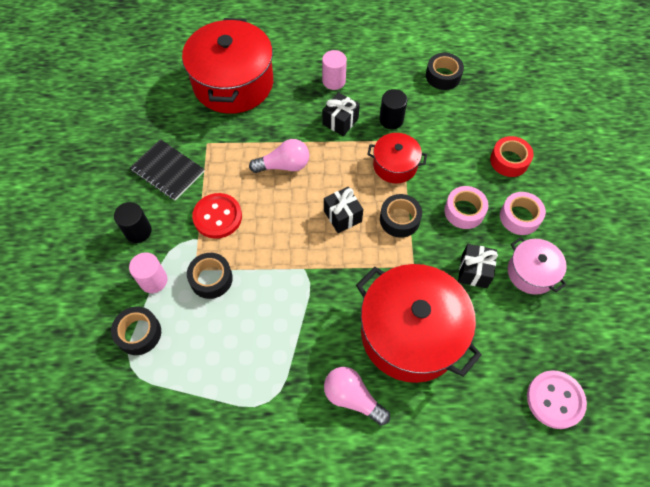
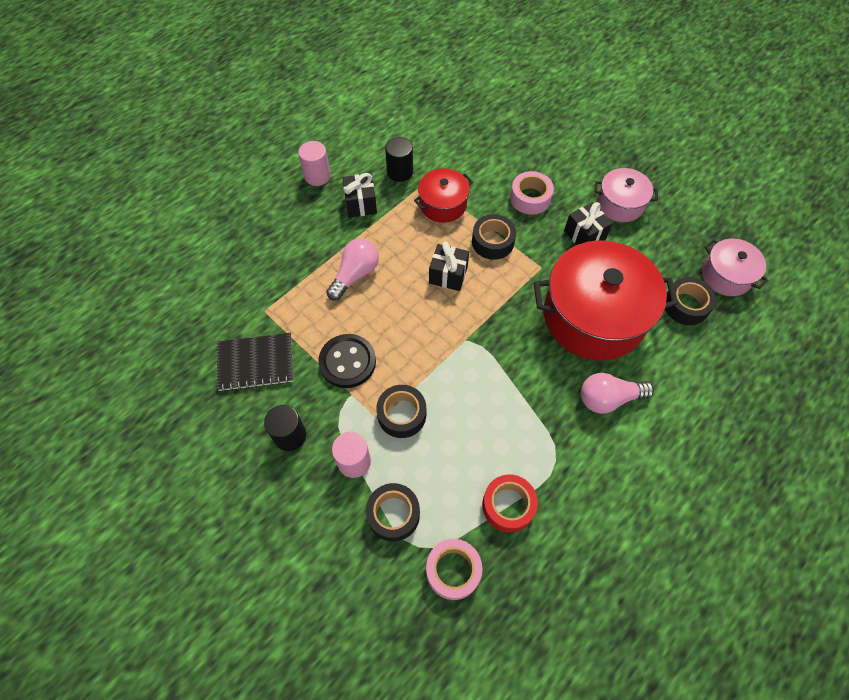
camera: 45 degrees left, 0 degrees up
red pot [182,18,273,114] -> none
red button [192,193,242,239] -> black button [318,334,376,388]
black tape [426,53,464,90] -> black tape moved to [665,277,716,325]
red tape [490,136,534,177] -> red tape moved to [482,475,538,532]
pink tape [500,192,546,235] -> pink tape moved to [426,539,482,600]
pink button [527,370,587,429] -> pink pot [702,239,768,296]

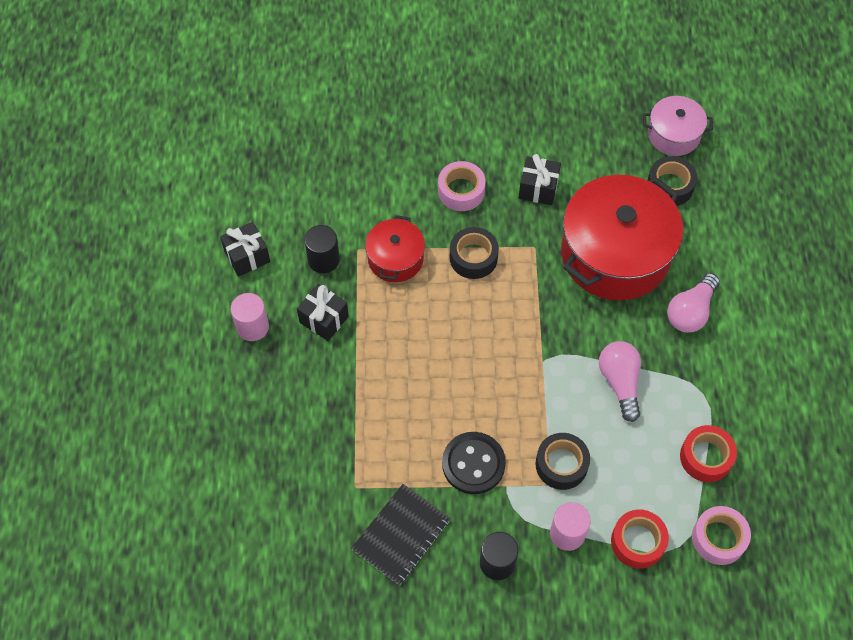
camera: 45 degrees left, 0 degrees up
pink light bulb [326,239,379,301] -> pink light bulb moved to [599,341,641,422]
black tape [366,483,420,542] -> red tape [611,510,669,569]
black gift [429,242,469,291] -> black gift moved to [220,222,270,277]
pink pot [594,168,658,222] -> none

